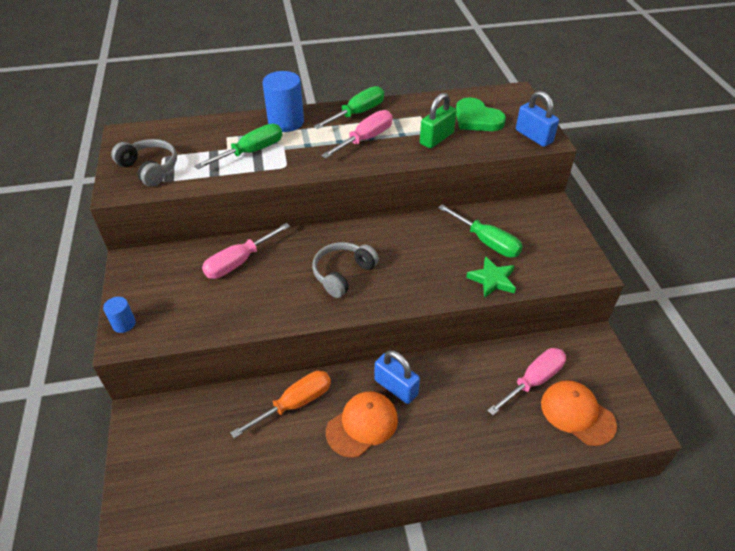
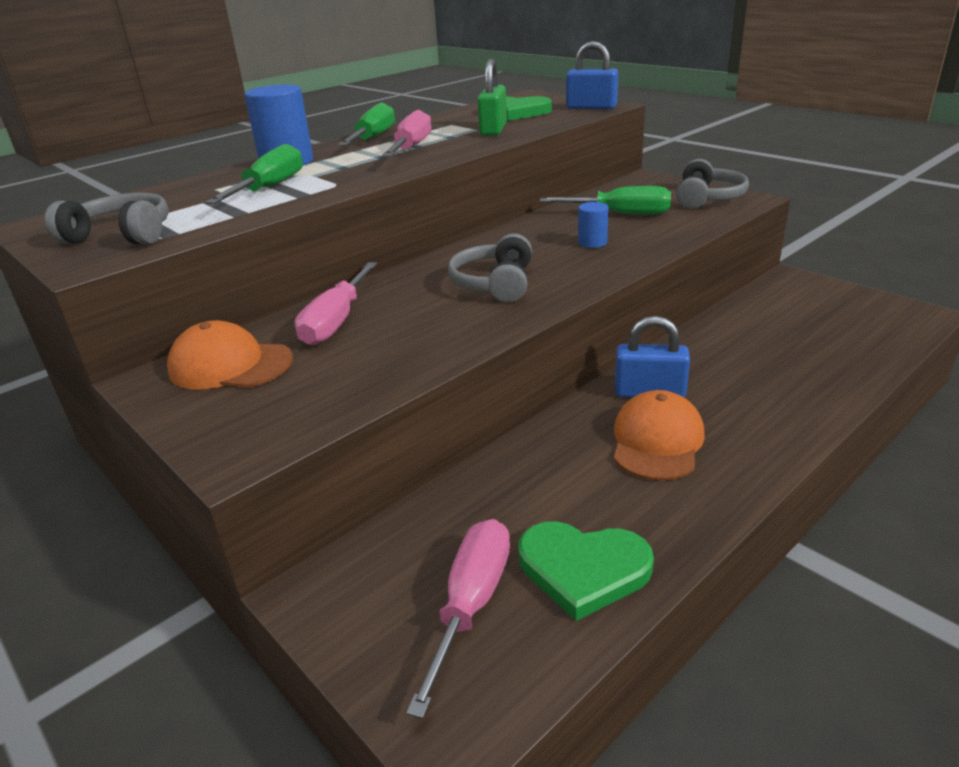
camera: 30 degrees left, 15 degrees down
blue cylinder [103,297,136,333] -> blue cylinder moved to [578,202,609,248]
orange screwdriver [230,371,331,438] -> none
green star [466,256,516,298] -> none
pink screwdriver [487,348,566,415] -> pink screwdriver moved to [406,519,510,719]
orange cap [541,380,617,446] -> orange cap moved to [167,320,293,389]
none -> green heart [518,521,654,621]
none -> grey headphones [676,159,749,209]

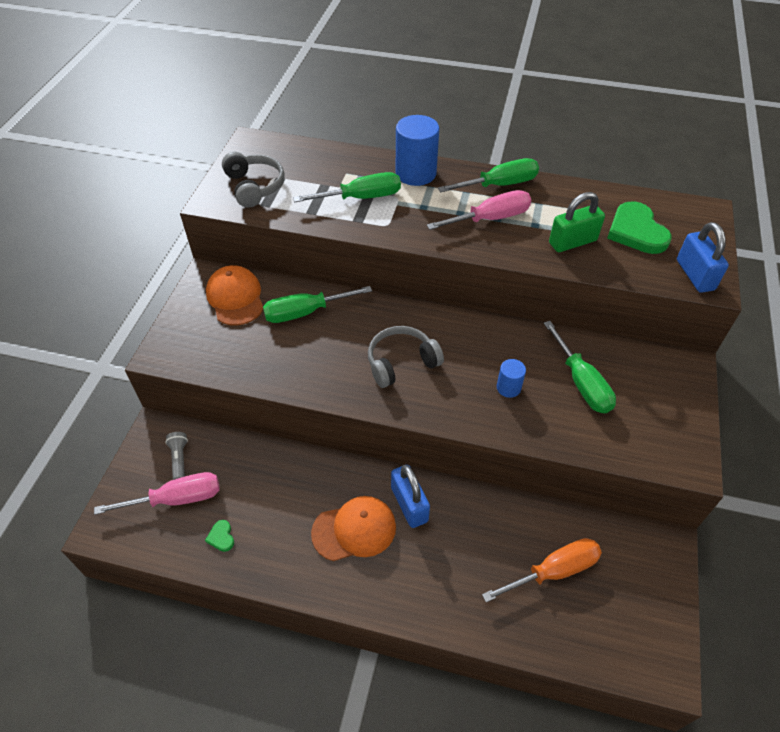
camera: 55 degrees right, 20 degrees up
pink screwdriver [295,262,378,345] -> green screwdriver [263,286,372,323]
green heart [518,521,654,621] -> green heart [205,520,234,552], size x0.43
grey headphones [676,159,749,209] -> none
none -> grey flashlight [165,432,188,480]
none -> orange screwdriver [482,538,602,602]

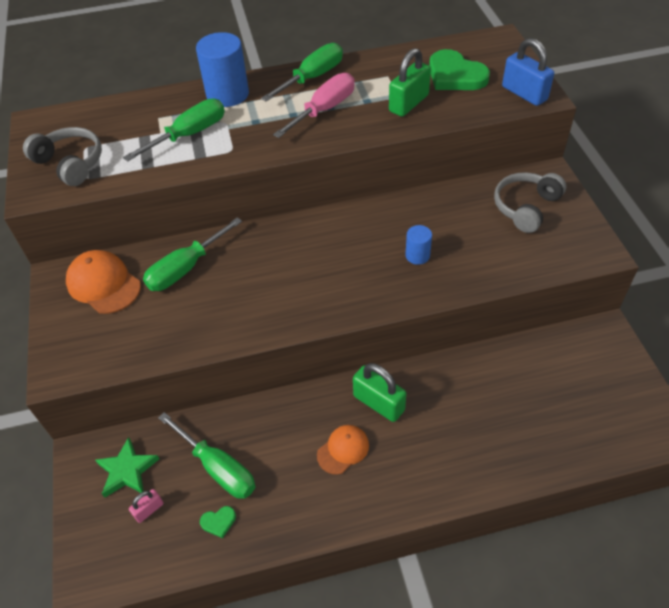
camera: 25 degrees left, 0 degrees up
pink screwdriver [94,472,220,515] -> pink padlock [129,489,163,523]
grey flashlight [165,432,188,480] -> green star [95,437,159,498]
green heart [205,520,234,552] -> green heart turned 60 degrees counterclockwise [200,506,236,538]
orange cap [311,496,396,561] -> orange cap [317,425,369,475], size x0.64
grey headphones [368,326,444,388] -> grey headphones moved to [494,172,566,233]
blue padlock [391,465,430,528] -> green padlock [353,363,406,422]
orange screwdriver [482,538,602,602] -> none
green screwdriver [544,321,616,413] -> green screwdriver moved to [158,412,255,499]

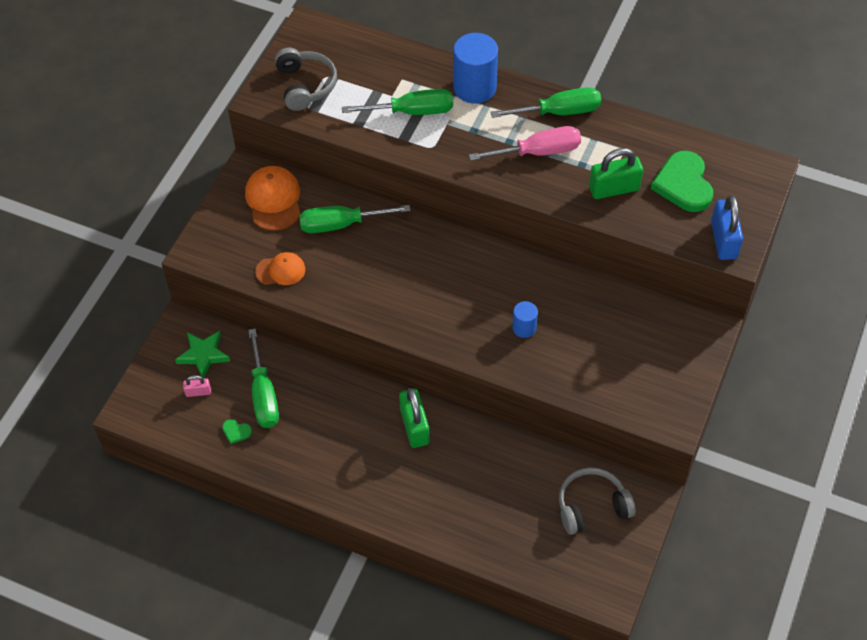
camera: 35 degrees right, 5 degrees up
orange cap [317,425,369,475] -> orange cap moved to [255,252,305,285]
grey headphones [494,172,566,233] -> grey headphones moved to [559,467,636,535]

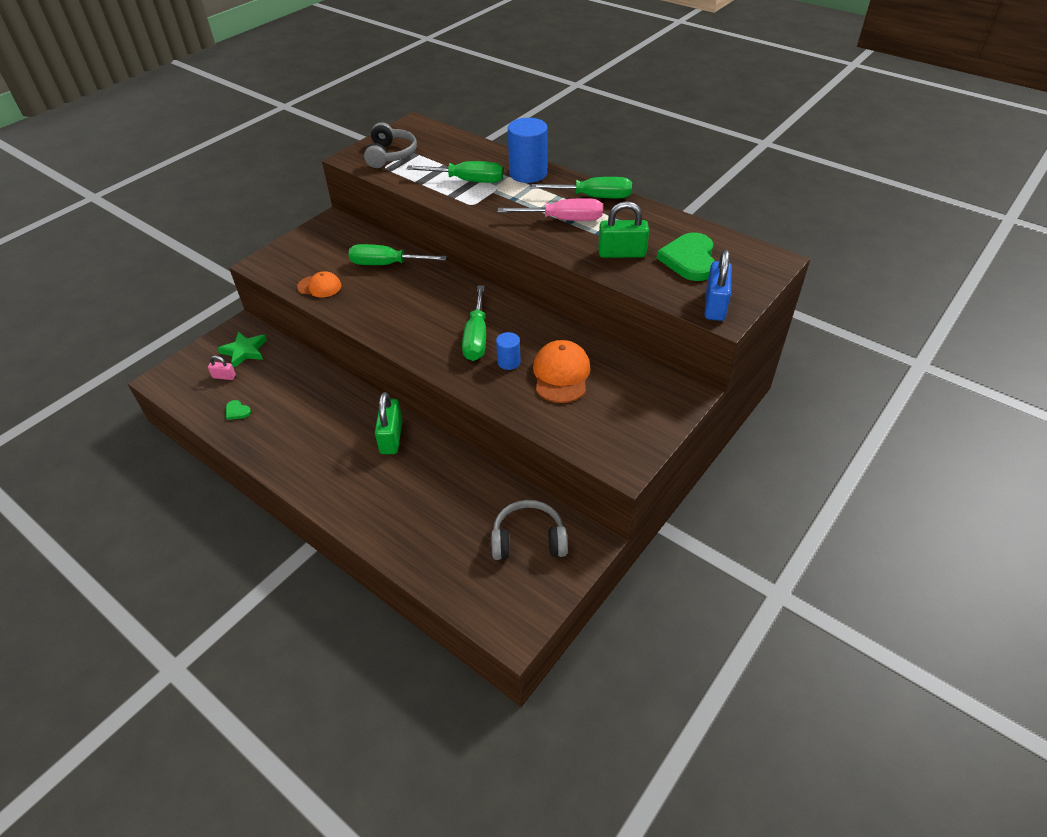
camera: 15 degrees right, 10 degrees down
orange cap [245,166,300,231] -> orange cap moved to [533,340,590,403]
green screwdriver [248,328,279,428] -> green screwdriver moved to [462,286,486,361]

